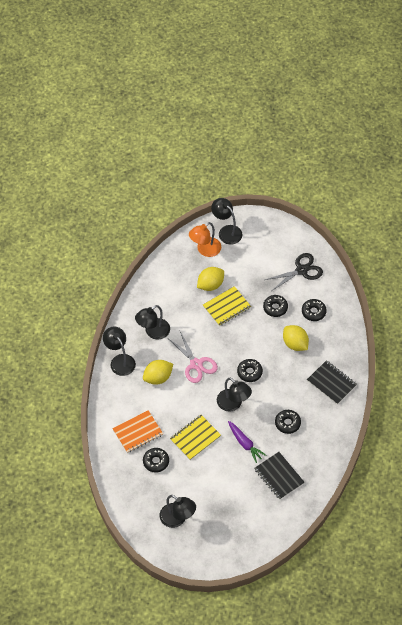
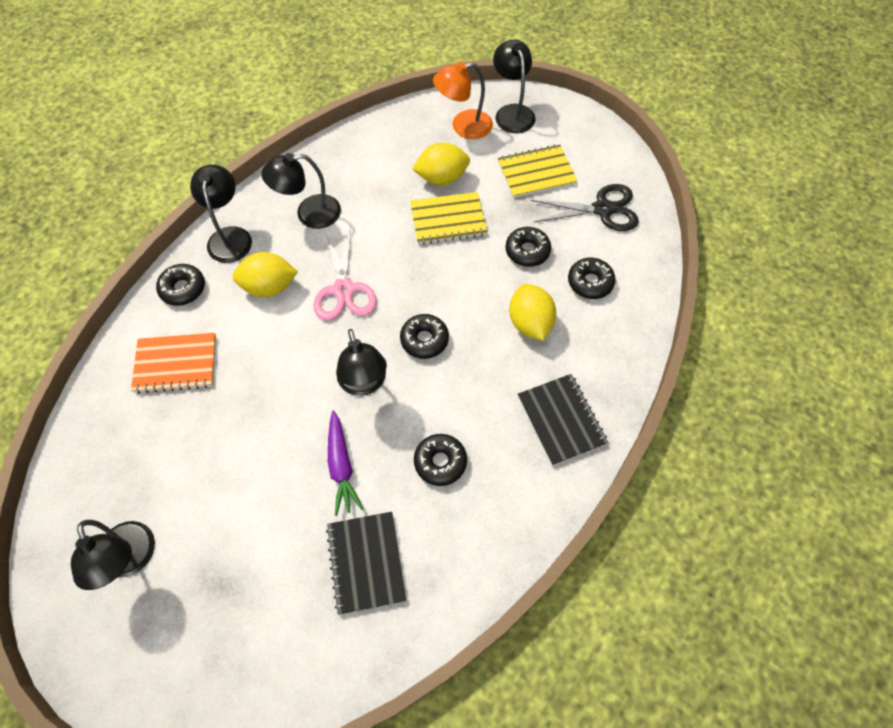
camera: 25 degrees right, 5 degrees up
black donut [143,448,169,473] -> black donut moved to [156,264,205,306]
yellow notebook [170,415,221,460] -> yellow notebook moved to [498,144,577,198]

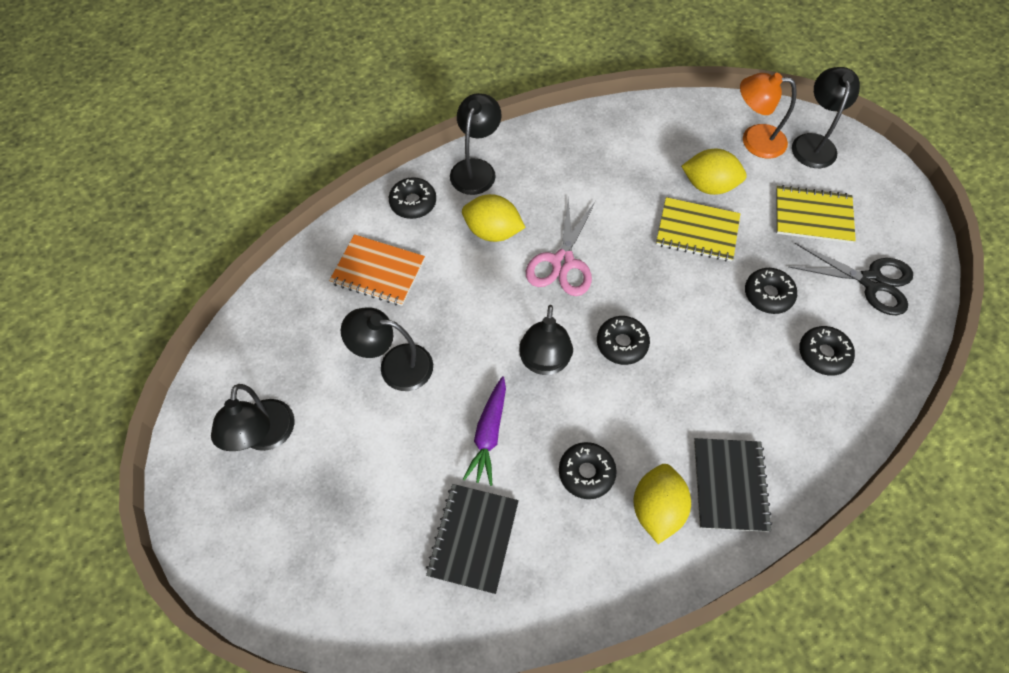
camera: 25 degrees right, 0 degrees up
black lamp [261,153,341,229] -> black lamp moved to [341,307,433,391]
yellow lemon [509,284,556,341] -> yellow lemon moved to [634,464,691,544]

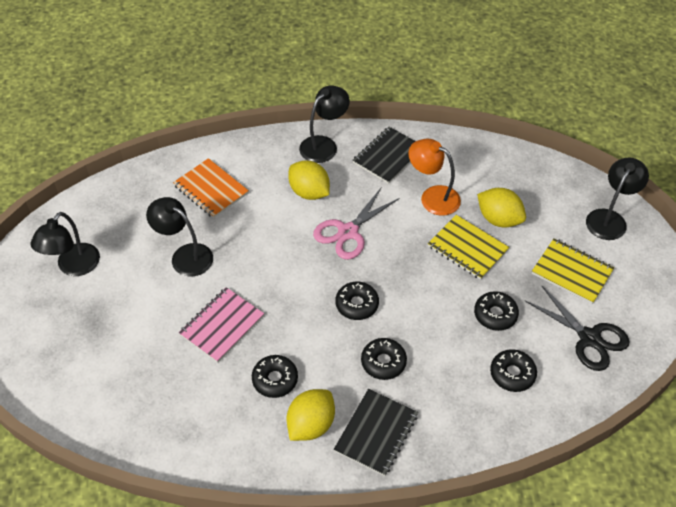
camera: 25 degrees right, 10 degrees down
black donut [389,177,436,219] -> black donut moved to [361,338,407,380]
black notebook [426,484,519,594] -> black notebook moved to [353,127,415,184]
purple carrot [463,377,506,486] -> pink notebook [179,287,264,363]
black lamp [519,305,573,375] -> none
orange lamp [740,73,797,159] -> orange lamp moved to [409,139,461,216]

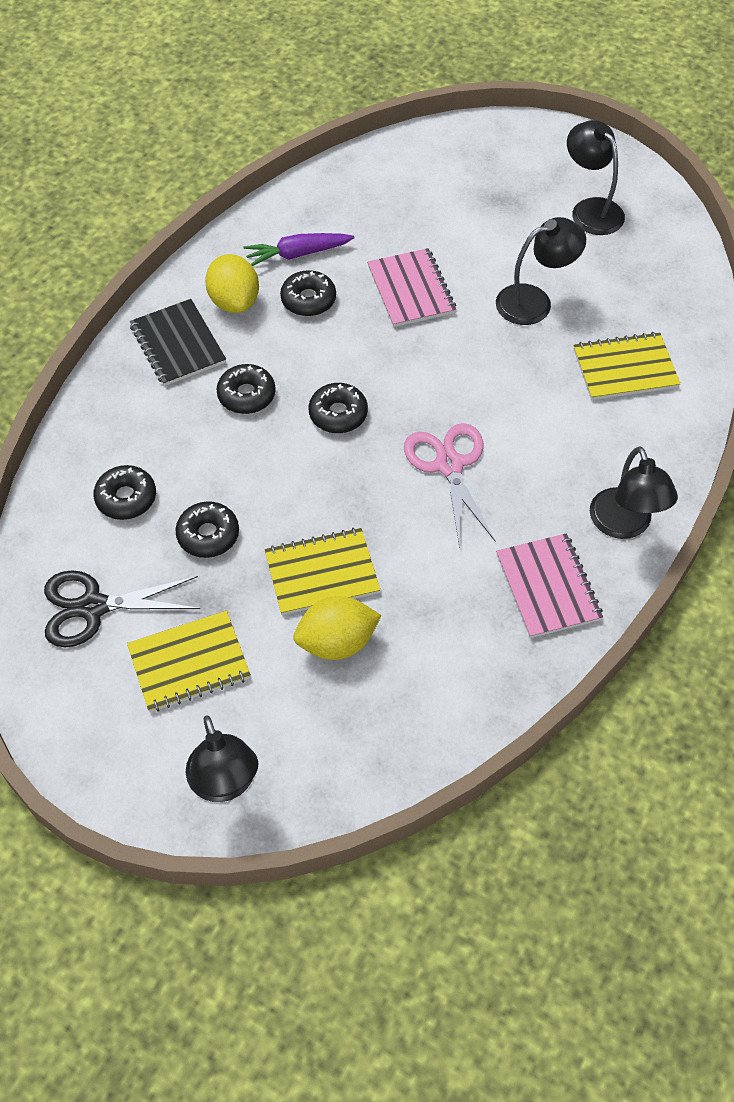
camera: 125 degrees right, 5 degrees up
orange notebook [173,158,249,218] -> yellow notebook [573,332,680,400]
yellow lemon [288,160,330,200] -> none
black notebook [353,127,415,184] -> pink notebook [496,533,603,638]
orange lamp [409,139,461,216] -> none
none -> purple carrot [243,233,355,266]

